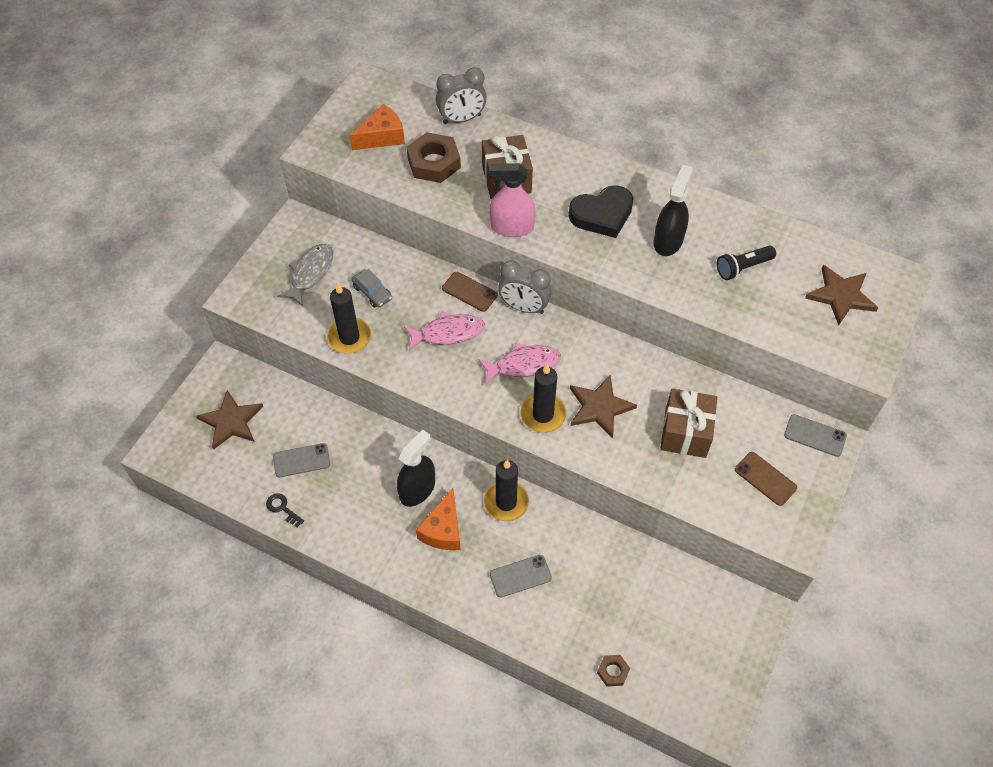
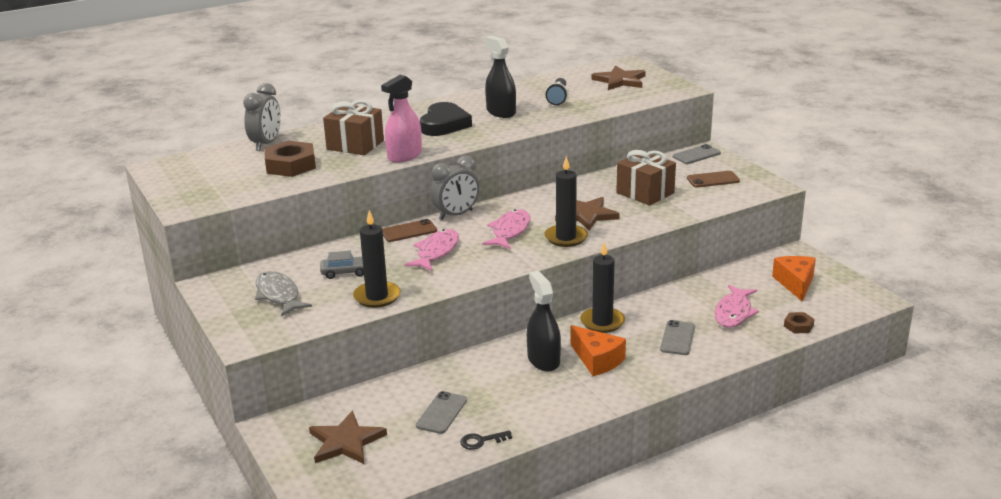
camera: 55 degrees left, 30 degrees down
orange cheese [350,104,405,150] -> orange cheese moved to [772,256,816,302]
none -> pink fish [714,285,759,327]

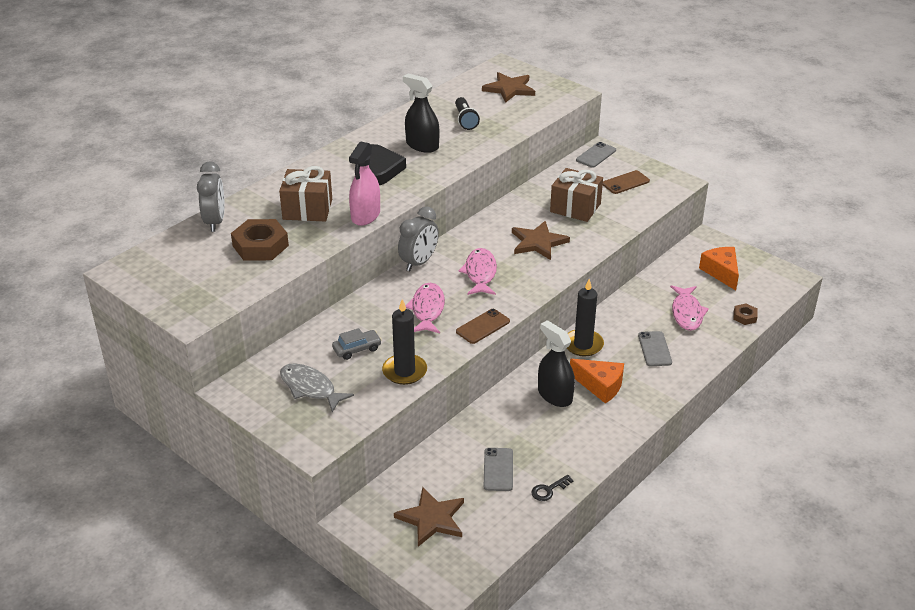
camera: 20 degrees left, 10 degrees up
brown phone [382,219,437,242] -> brown phone moved to [456,309,510,344]
black candle [544,156,588,247] -> none

